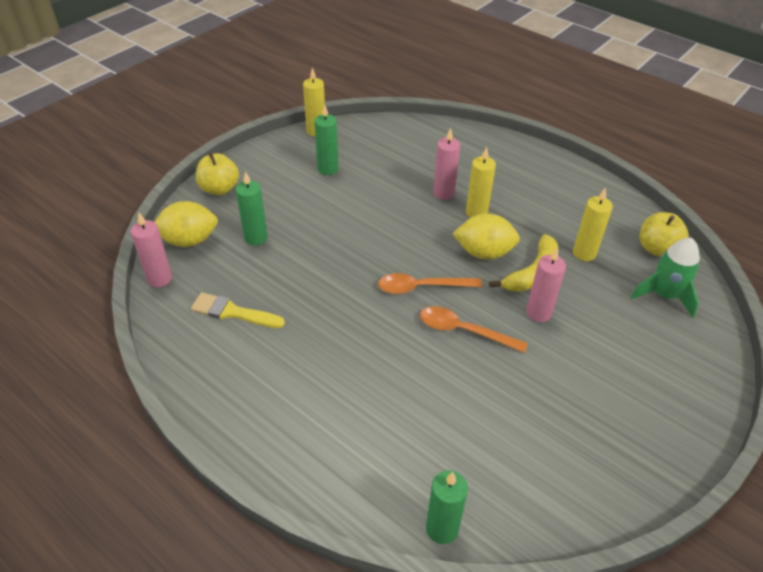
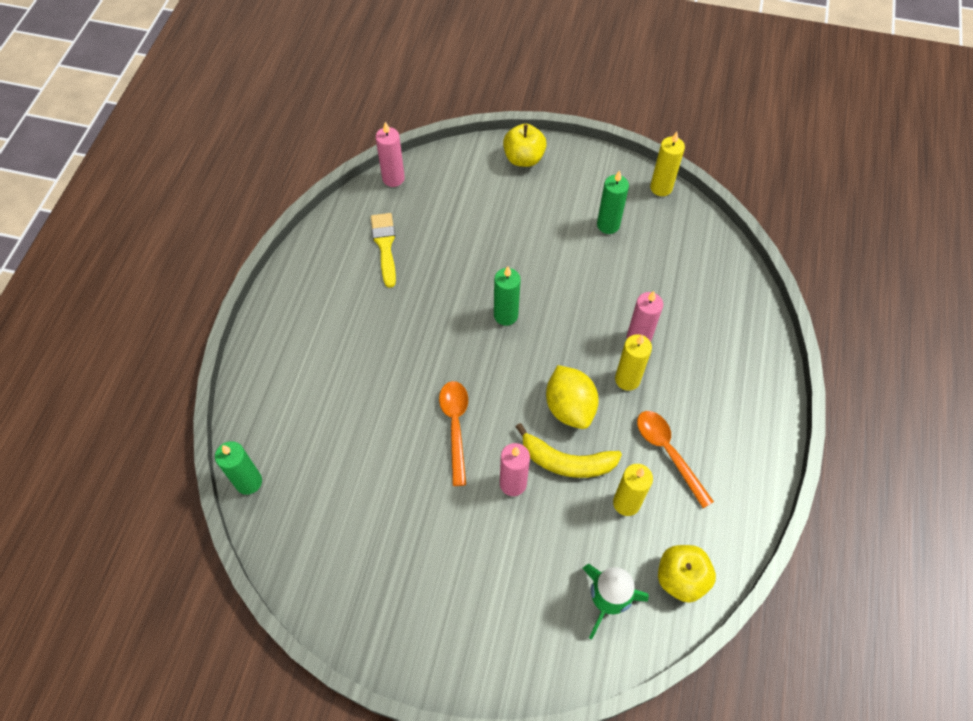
camera: 65 degrees right, 15 degrees up
yellow lemon [154,201,218,247] -> none
green candle [236,171,268,245] -> green candle moved to [494,266,521,326]
orange spoon [378,273,482,294] -> orange spoon moved to [637,411,714,508]

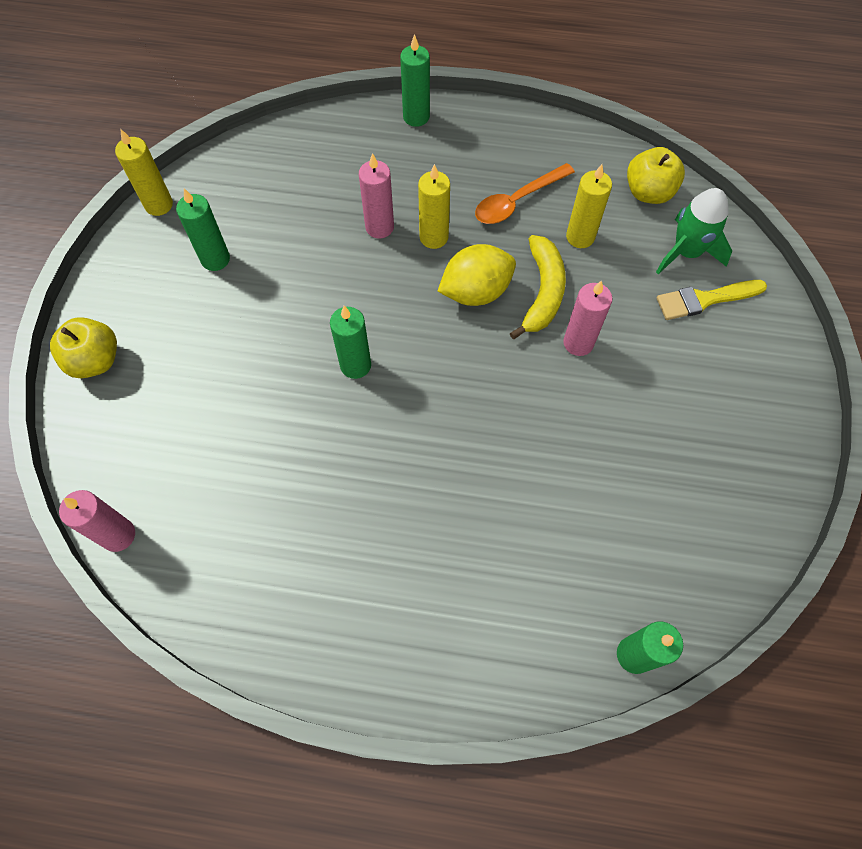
camera: 95 degrees left, 5 degrees up
yellow brush [371,213,396,288] -> yellow brush moved to [657,280,767,320]
orange spoon [439,381,468,486] -> none
none -> green candle [400,34,430,127]

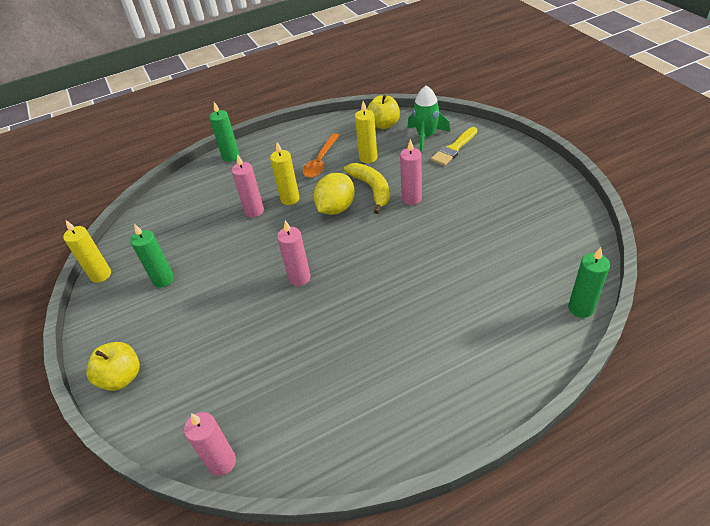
camera: 30 degrees left, 20 degrees down
green candle [330,306,371,379] -> pink candle [277,220,311,286]

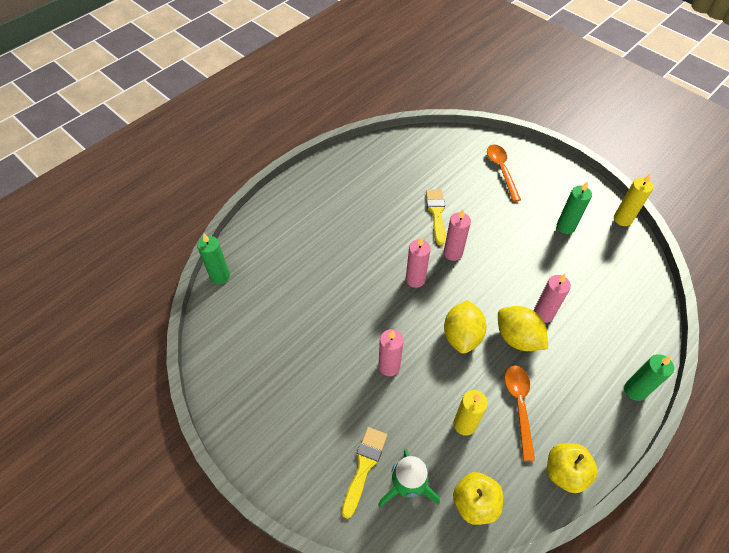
camera: 155 degrees right, 10 degrees up
yellow apple [86,342,140,391] -> yellow apple moved to [547,443,598,493]
pink candle [184,412,236,476] -> pink candle moved to [406,237,431,288]
yellow candle [270,142,300,205] -> yellow lemon [498,306,548,351]
yellow banana [344,163,390,214] -> none
none -> yellow brush [426,189,445,246]
none -> orange spoon [487,145,521,202]

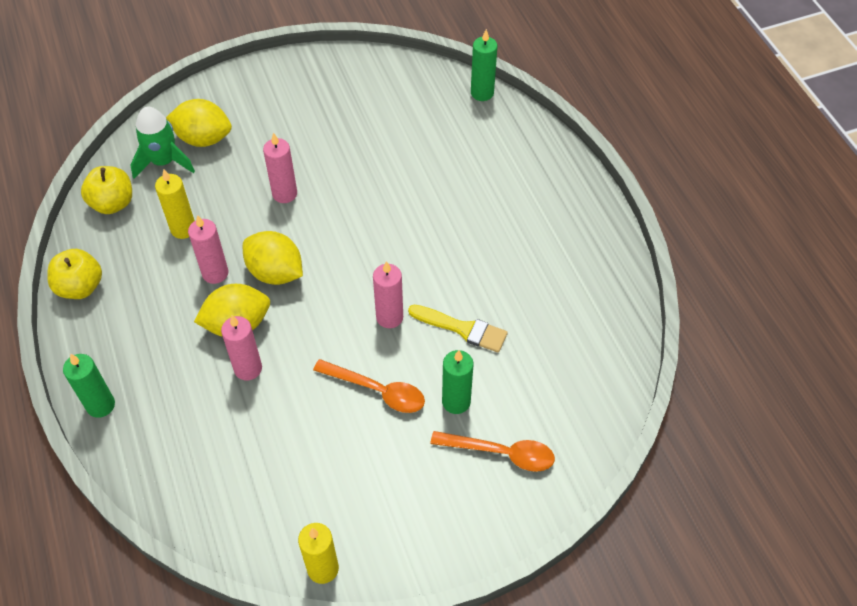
camera: 115 degrees right, 0 degrees up
yellow brush [342,427,387,519] -> yellow lemon [166,99,232,147]
pink candle [406,237,431,288] -> pink candle moved to [188,215,228,284]
orange spoon [505,365,535,461] -> orange spoon moved to [313,359,425,413]
green candle [557,181,592,234] -> green candle moved to [442,350,473,414]

